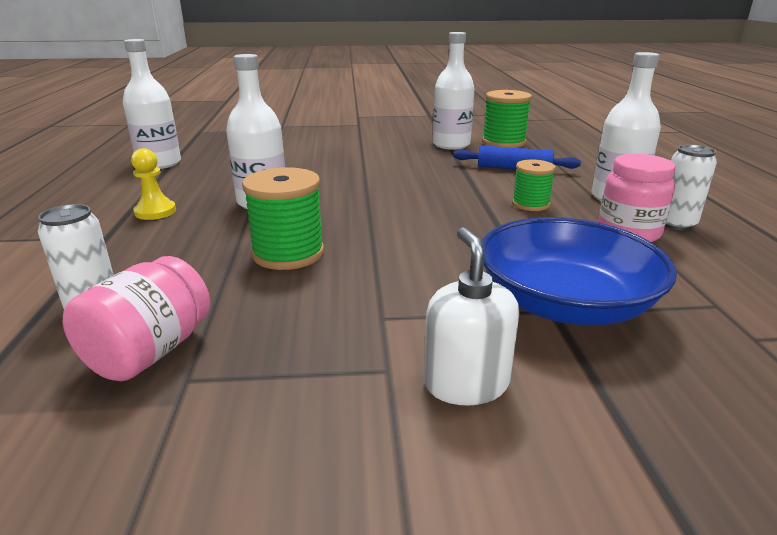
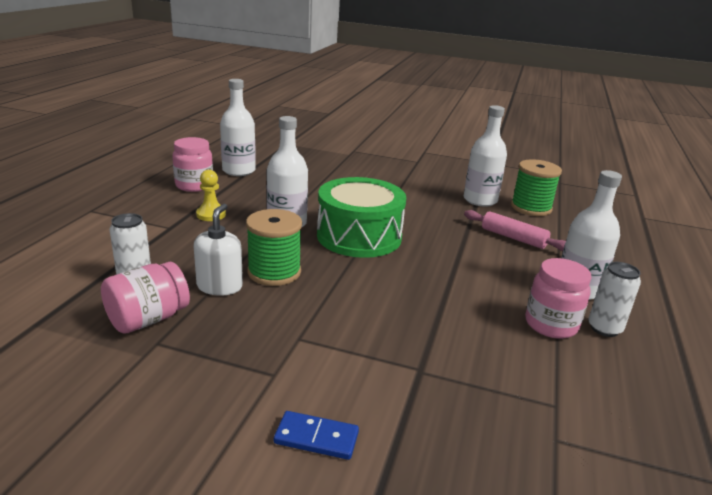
camera: 20 degrees right, 0 degrees up
white soap dispenser [424,227,519,406] -> white soap dispenser moved to [194,204,243,296]
blue rolling pin [453,145,581,170] -> pink rolling pin [464,210,566,251]
blue bowl [482,217,677,326] -> none
green spool [512,159,556,211] -> none
none -> pink jar [172,137,213,192]
none -> blue domino [274,411,359,460]
none -> green drum [317,177,406,258]

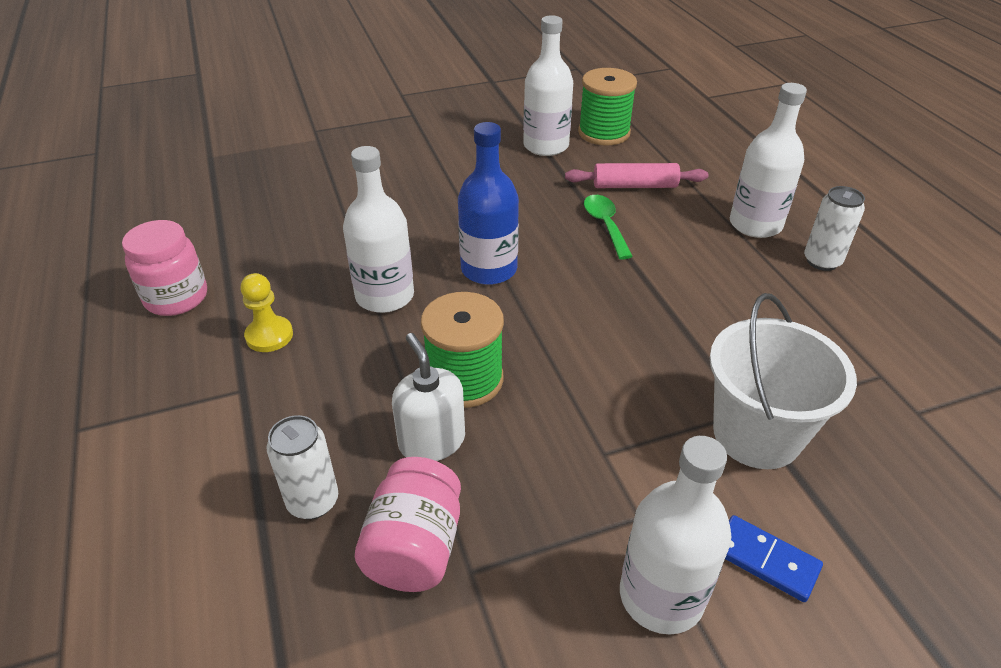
camera: 35 degrees left, 15 degrees up
white bottle [220,79,256,176] -> white bottle moved to [620,436,732,635]
blue domino [274,411,359,460] -> blue domino turned 60 degrees clockwise [725,515,823,602]
green drum [317,177,406,258] -> blue bottle [458,122,519,285]
pink jar [525,258,592,339] -> none
none -> green spoon [584,195,633,259]
none -> white bucket [710,293,857,469]

